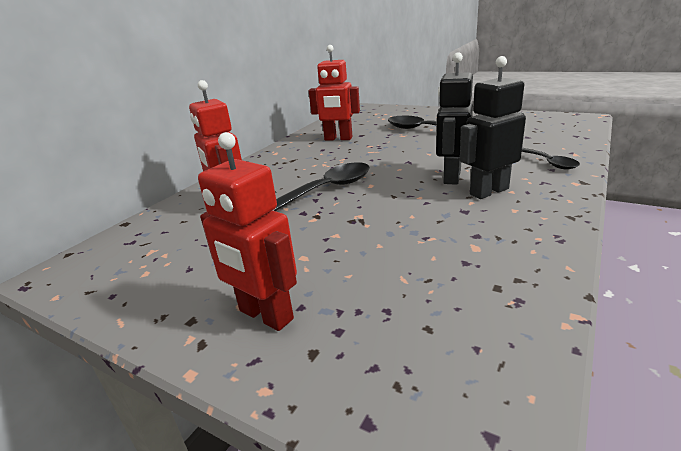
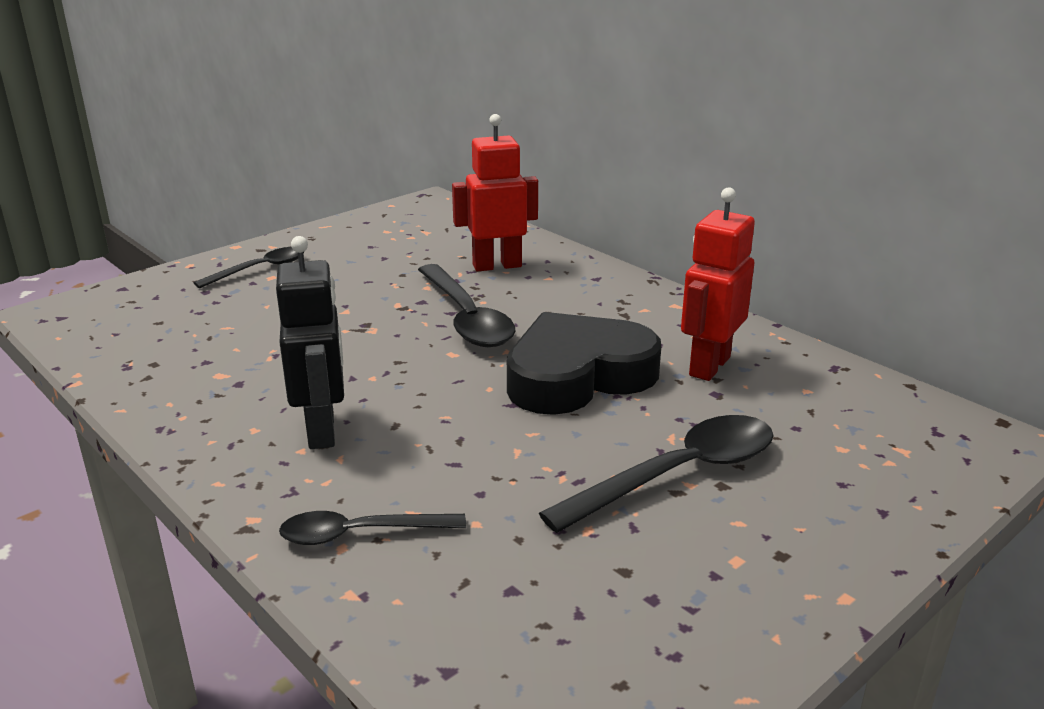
camera: 105 degrees right, 0 degrees up
red robot [198,132,297,331] -> black spoon [194,247,304,288]
black robot [436,53,473,185] -> none
none -> black heart [507,312,661,415]

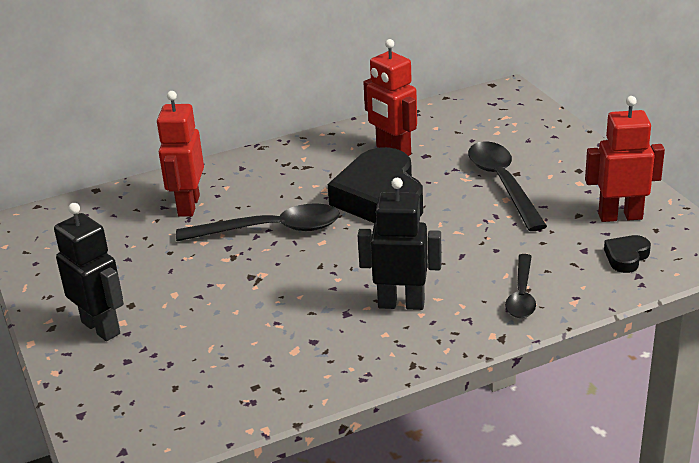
camera: 70 degrees left, 5 degrees up
black spoon [194,247,304,288] -> black robot [54,203,124,341]
none -> red robot [585,96,665,222]
none -> black heart [604,235,651,273]

